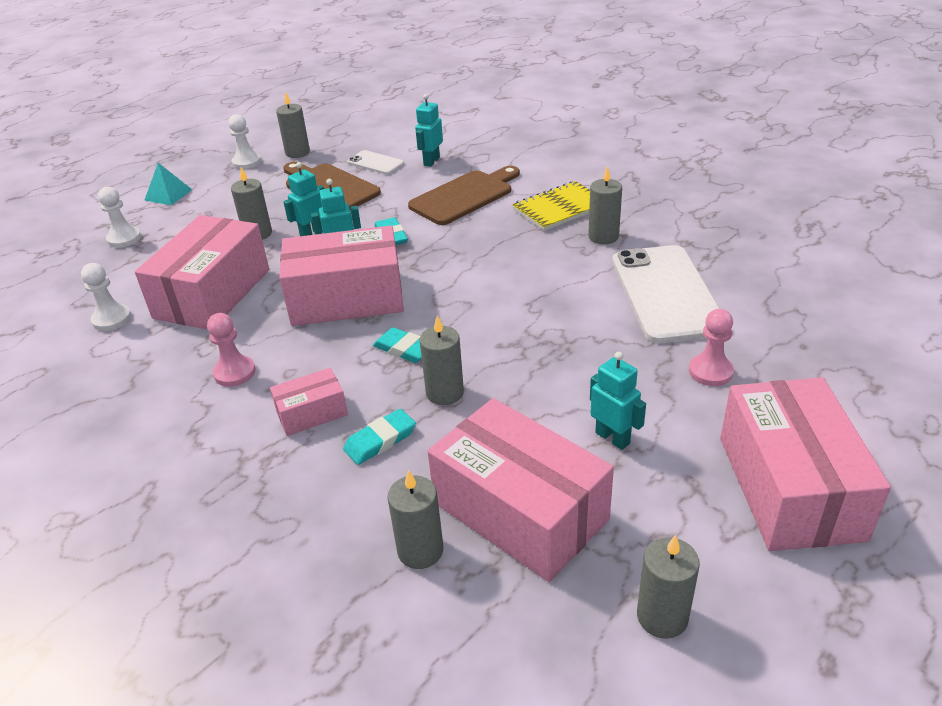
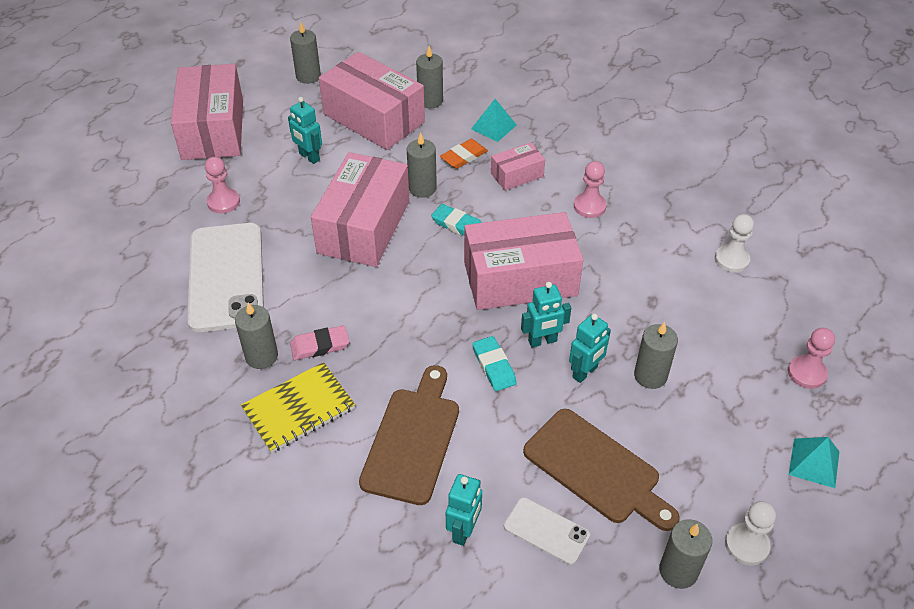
camera: 175 degrees right, 10 degrees up
white pawn [98,187,141,248] -> pink pawn [788,328,835,389]
pink box [135,215,269,330] -> pink box moved to [311,152,410,267]
turquoise eraser [343,409,416,465] -> orange eraser [440,139,488,169]
brown cutting board [408,166,520,225] -> brown cutting board turned 150 degrees clockwise [359,365,459,505]
none -> pink eraser [290,325,349,360]
none -> turquoise pyramid [471,99,517,142]

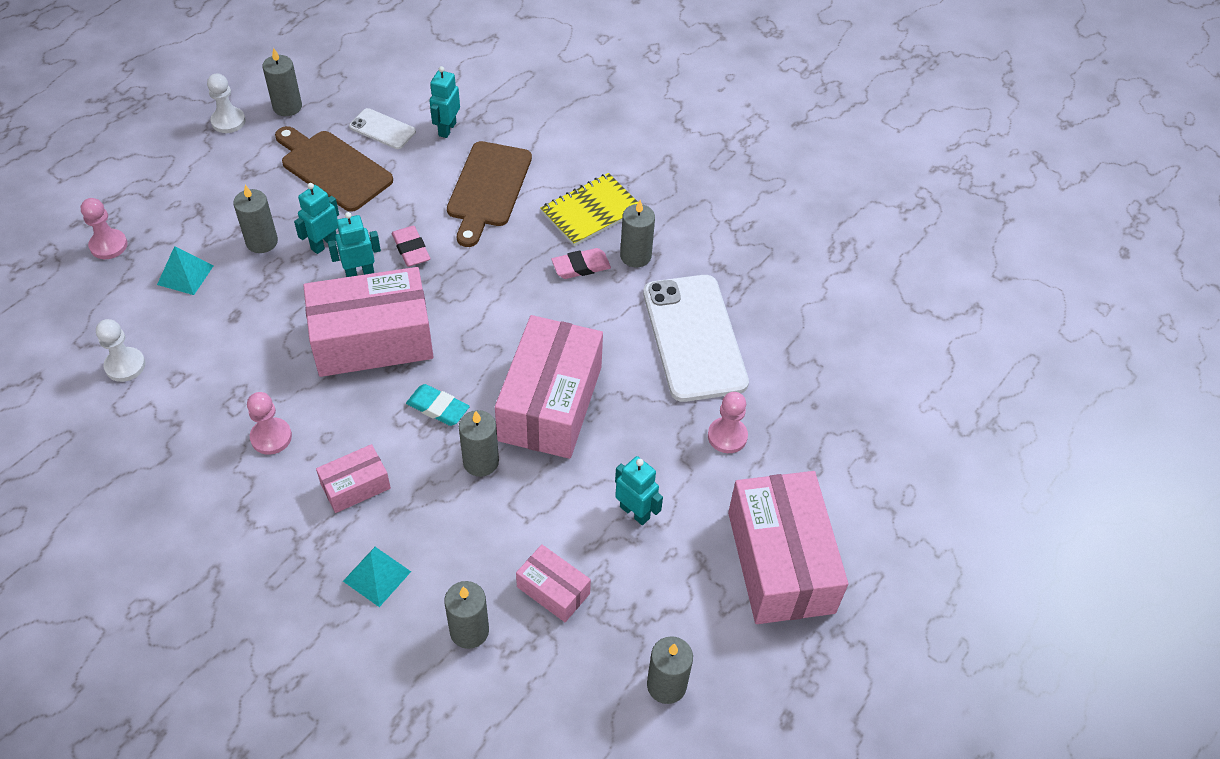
camera: 175 degrees right, 5 degrees up
pink box [319,52,425,150] -> pink box [516,544,591,622], size x0.49
orange eraser [440,139,488,169] -> none
turquoise eraser [472,336,517,391] -> pink eraser [392,226,430,267]
turquoise pyramid [789,437,840,488] -> turquoise pyramid moved to [157,246,214,295]

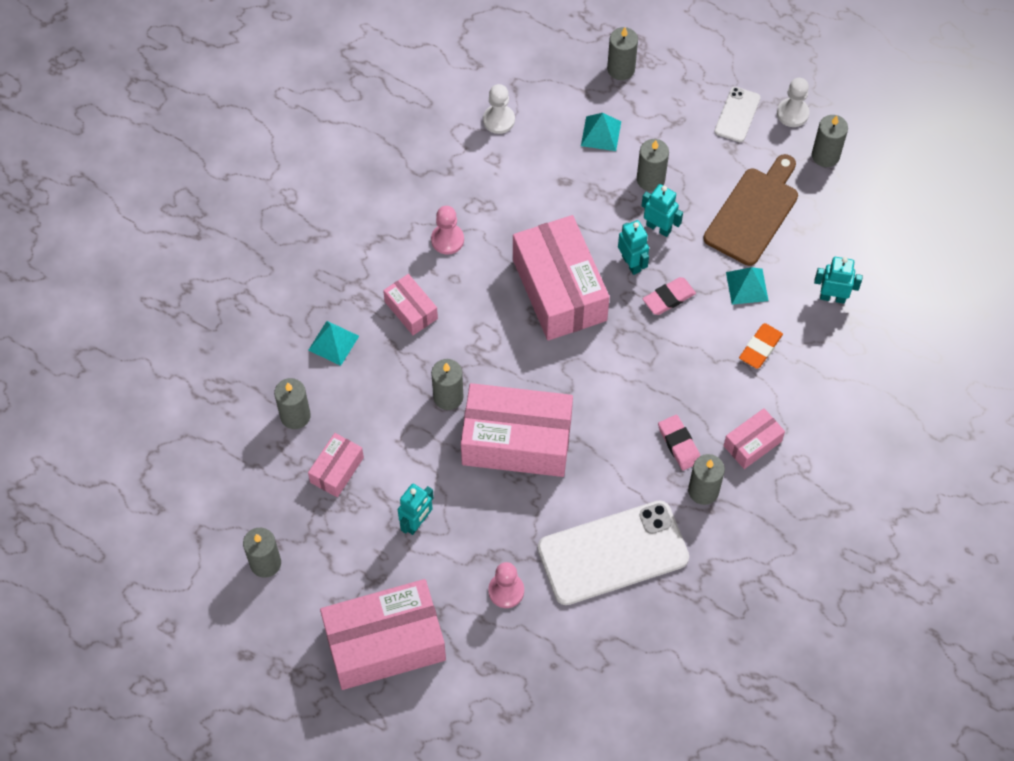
camera: 85 degrees right, 10 degrees up
pink pawn [81,198,128,259] -> grey candle [607,27,638,80]
white phone [349,108,416,149] -> white phone moved to [714,87,761,142]
turquoise eraser [406,384,470,426] -> none
brown cutting board [447,141,532,247] -> orange eraser [739,323,783,369]
yellow notebook [541,173,638,246] -> pink box [724,408,785,469]
none -> turquoise pyramid [726,267,769,305]

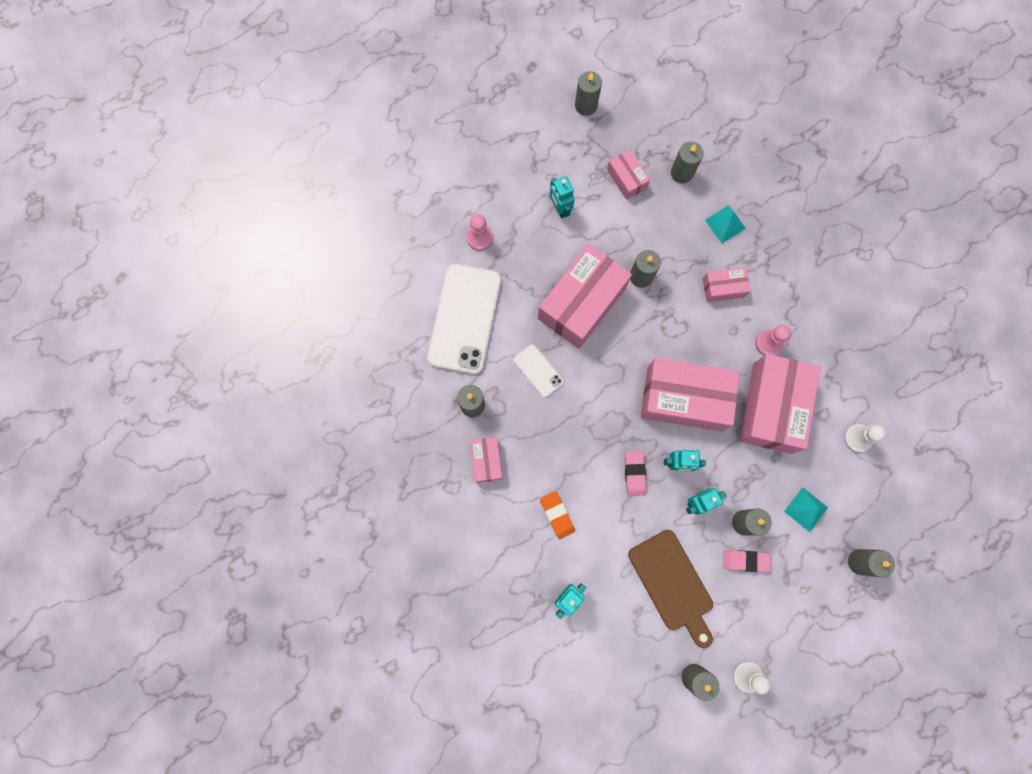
camera: 120 degrees right, 15 degrees up
pink box [320,579,446,690] -> pink box moved to [739,354,821,454]
pink eraser [658,415,700,470] -> pink eraser moved to [723,550,771,573]
white phone [714,87,761,142] -> white phone moved to [513,344,564,398]
turquoise pyramid [726,267,769,305] -> none

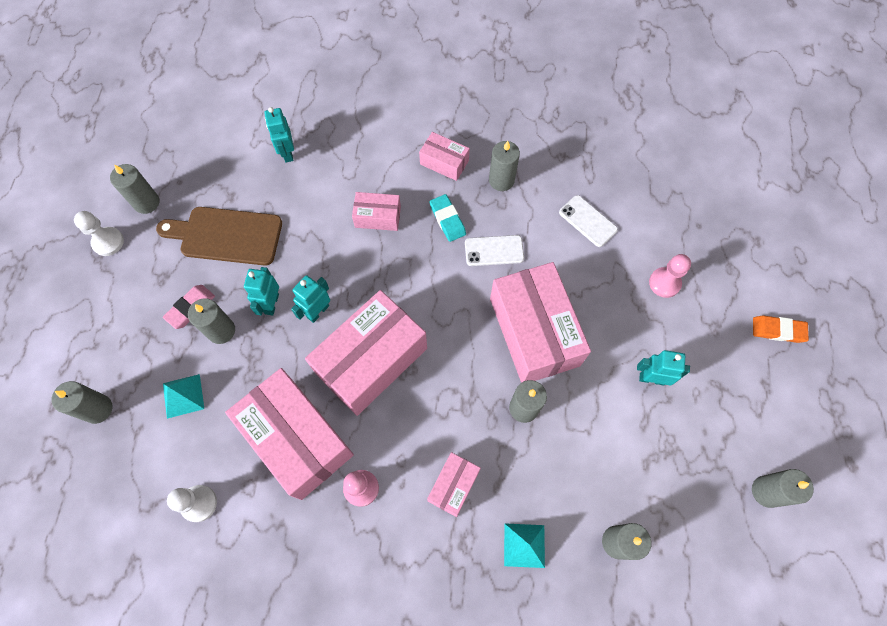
camera: 125 degrees right, 10 degrees down
white phone [427,264,501,374] -> white phone [559,195,618,247], size x0.48
orange eraser [540,491,575,539] -> orange eraser moved to [753,315,809,343]
pink box [607,150,650,200] -> pink box moved to [352,192,401,231]
pink eraser [625,451,646,496] -> none
none -> turquoise eraser [429,194,466,242]

